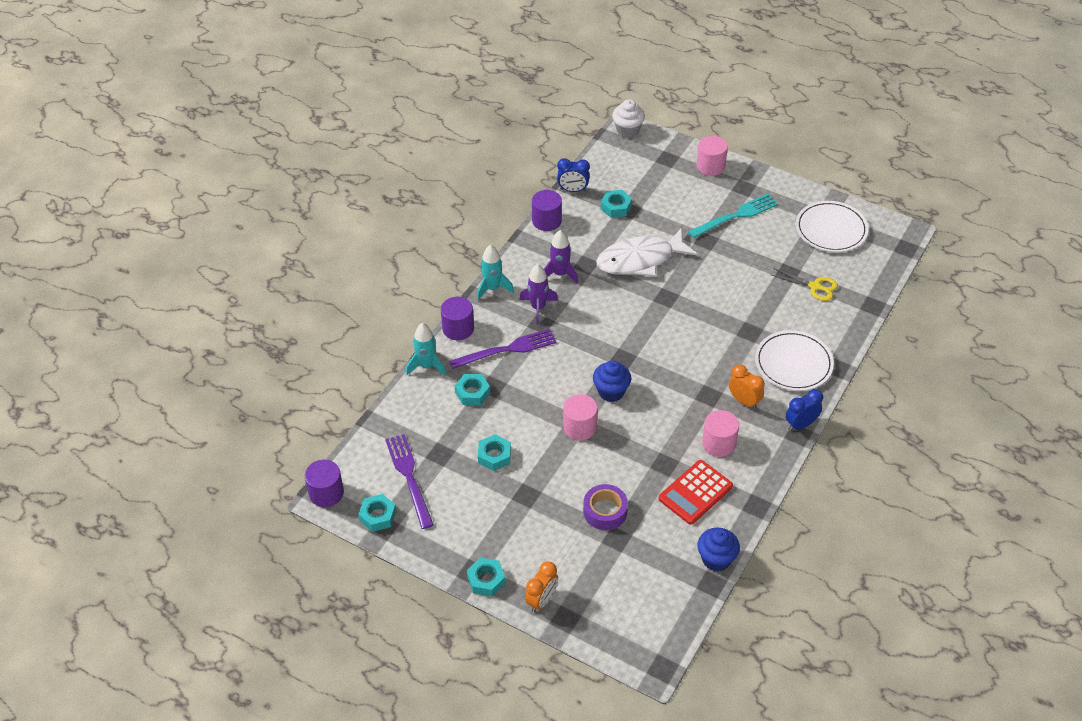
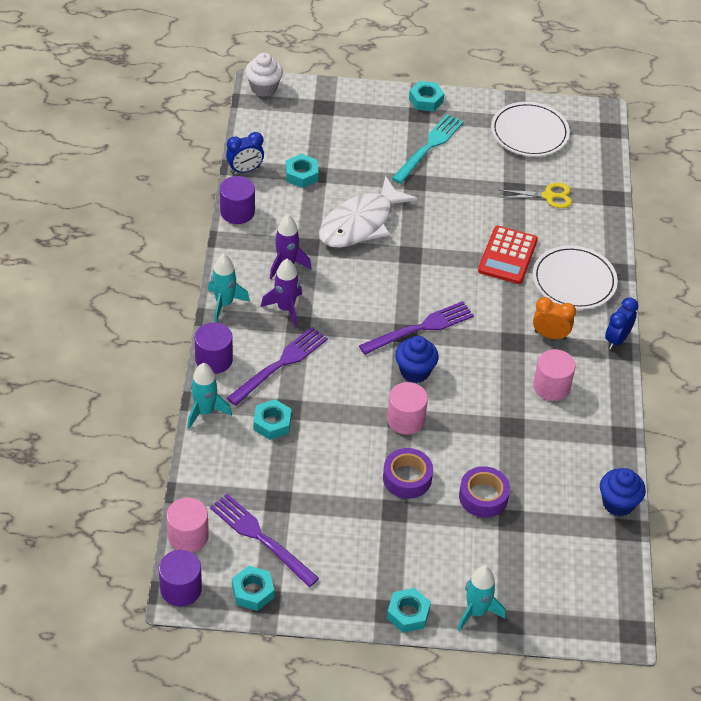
camera: 30 degrees left, 0 degrees up
turquoise nut [478,434,511,471] -> turquoise nut moved to [409,81,444,112]
orange clock [525,562,558,612] -> turquoise rocket [457,566,505,631]
red calculator [659,460,733,525] -> red calculator moved to [478,226,538,284]
pink cylinder [697,136,728,176] -> pink cylinder moved to [167,497,209,553]
none -> purple fork [359,301,474,355]
none -> purple tape [383,448,433,499]

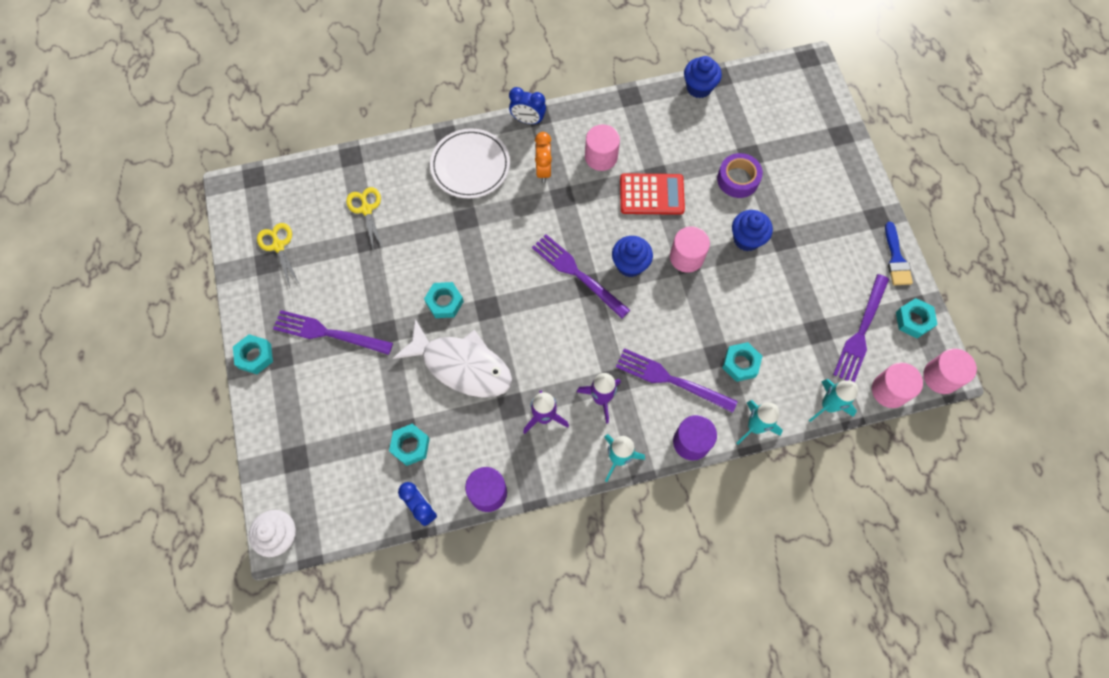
camera: 105 degrees left, 20 degrees up
purple cylinder [159,550,202,606] -> pink cylinder [923,348,977,394]
purple tape [383,448,433,499] -> blue cupcake [732,210,773,251]
turquoise nut [387,588,431,633] -> turquoise nut moved to [424,282,464,318]
turquoise fork [392,114,463,184] -> purple fork [273,310,393,355]
turquoise rocket [457,566,505,631] -> turquoise rocket moved to [809,379,858,422]
red calculator [478,226,538,284] -> red calculator moved to [620,173,685,215]
white plate [491,102,570,157] -> yellow scissors [257,223,300,288]
none -> blue brush [885,222,913,285]

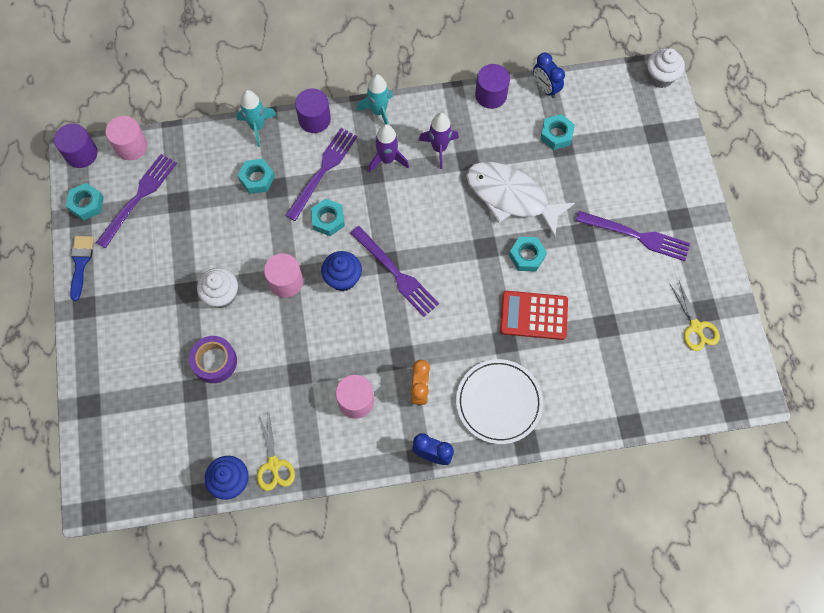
camera: 175 degrees left, 0 degrees up
turquoise nut [233,334,273,374] -> turquoise nut moved to [311,198,345,236]
yellow scissors [346,187,383,252] -> yellow scissors moved to [257,414,295,491]
purple fork [616,348,738,413] -> purple fork turned 90 degrees counterclockwise [285,128,357,221]
red calculator [620,173,685,215] -> red calculator moved to [500,291,568,340]
blue cupcake [732,210,773,251] -> white cupcake [197,268,238,308]
turquoise rocket [809,379,858,422] -> none
pink cylinder [923,348,977,394] -> purple cylinder [54,123,98,168]

